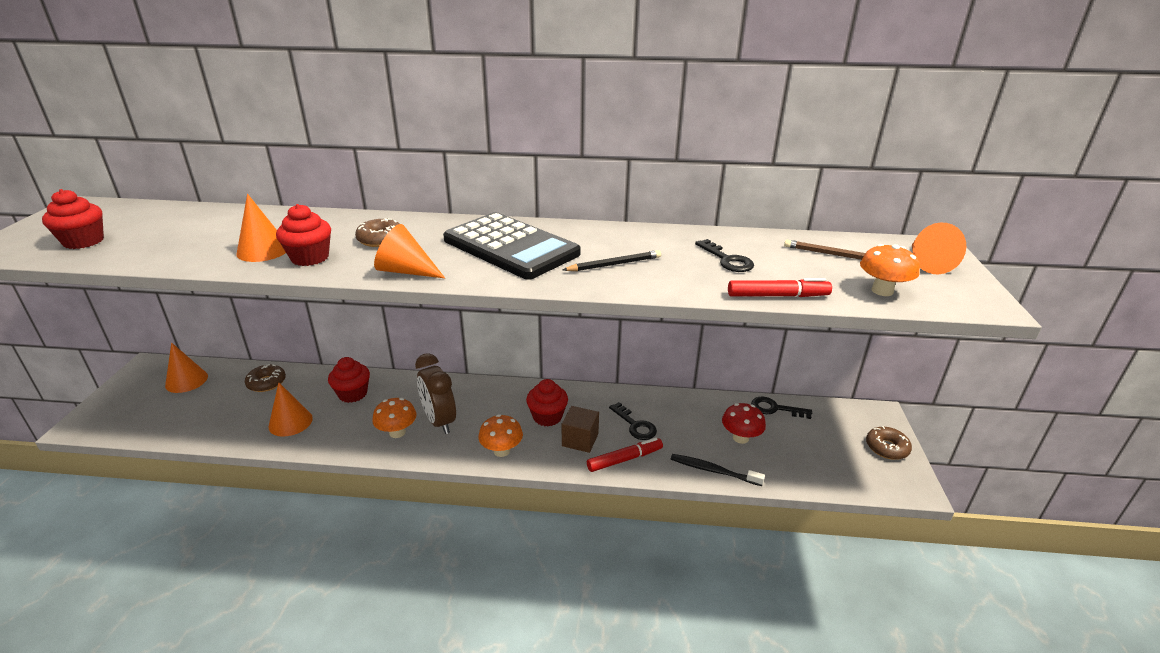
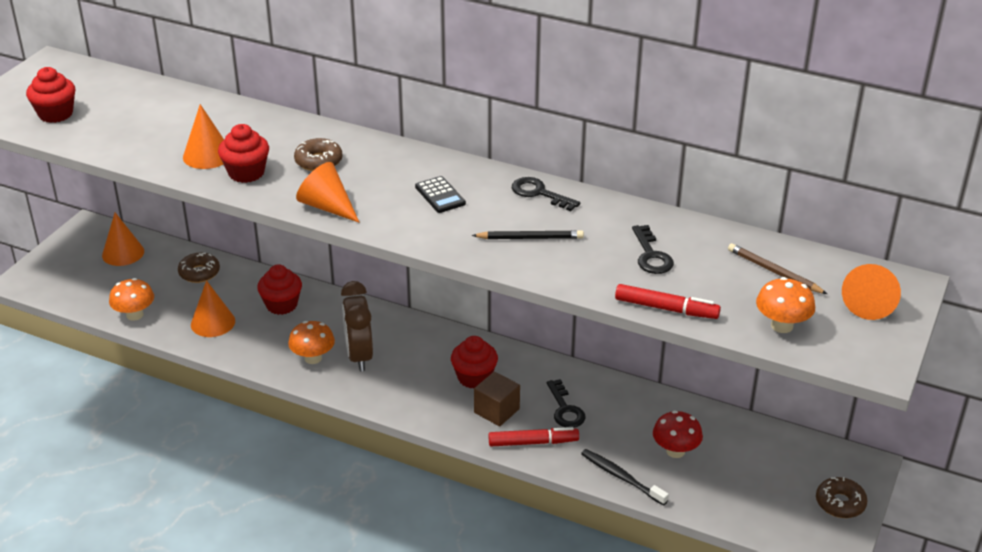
camera: 20 degrees right, 5 degrees up
black calculator [443,212,581,280] -> black calculator [415,176,466,213], size x0.40
orange mushroom [478,414,523,457] -> orange mushroom moved to [109,278,154,321]
black key [751,397,812,419] -> black key moved to [512,177,580,211]

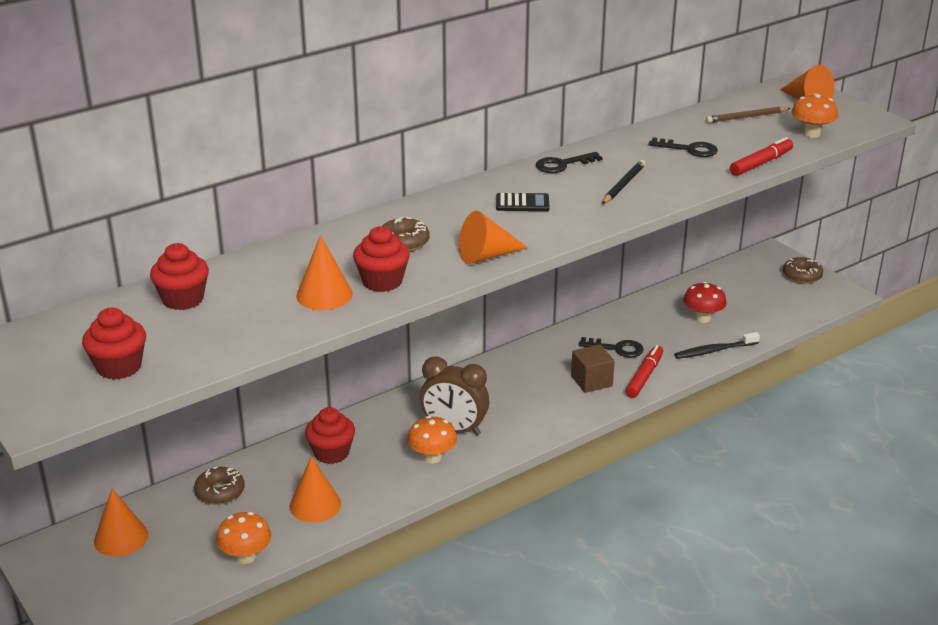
camera: 60 degrees left, 5 degrees down
red cupcake [451,336,498,388] -> red cupcake moved to [150,243,209,310]

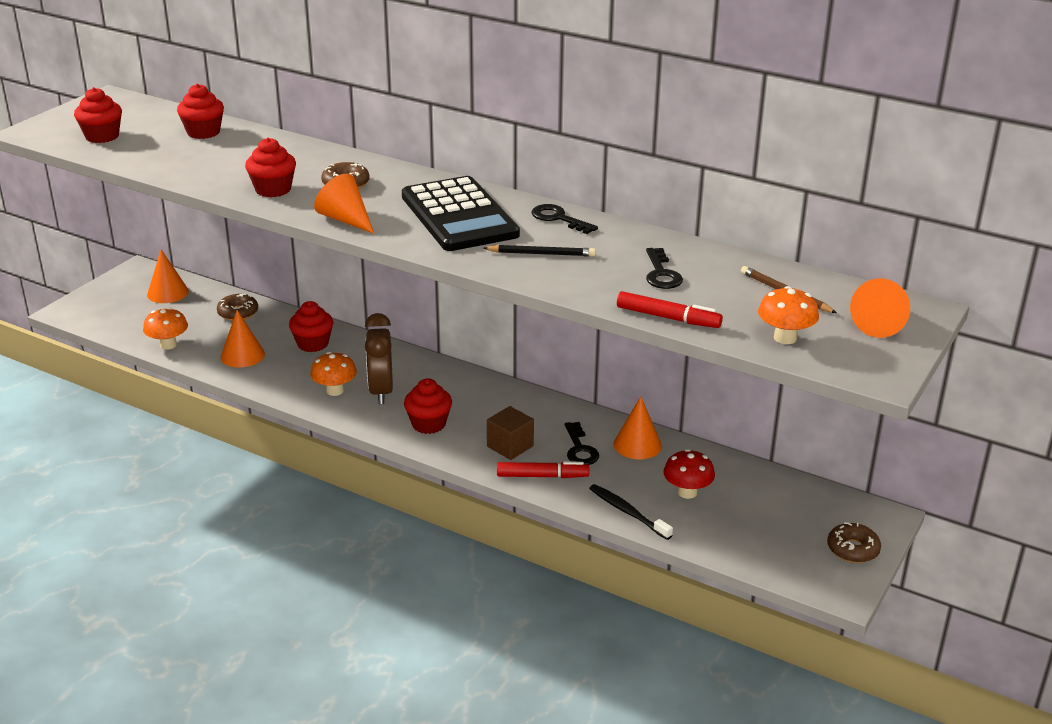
camera: 65 degrees right, 0 degrees up
orange cone [296,235,353,310] -> orange cone moved to [614,396,662,459]
black calculator [496,193,549,211] -> black calculator [402,176,520,251], size x2.49
none -> red cupcake [404,379,452,434]

